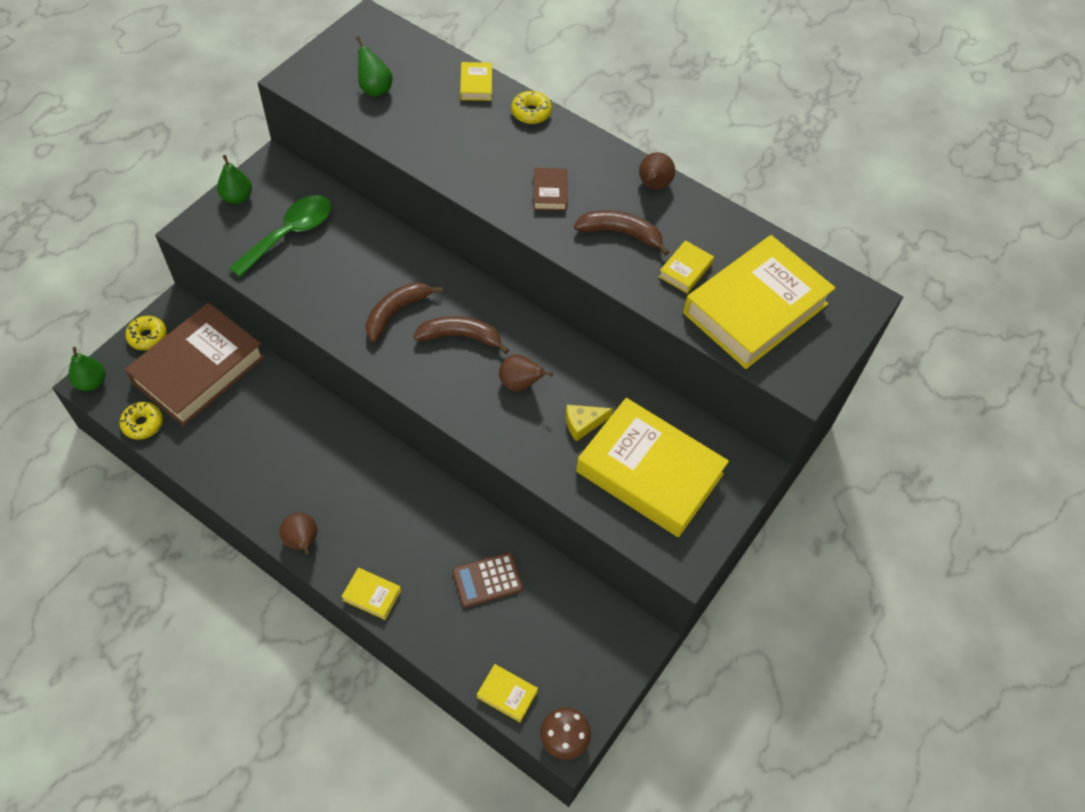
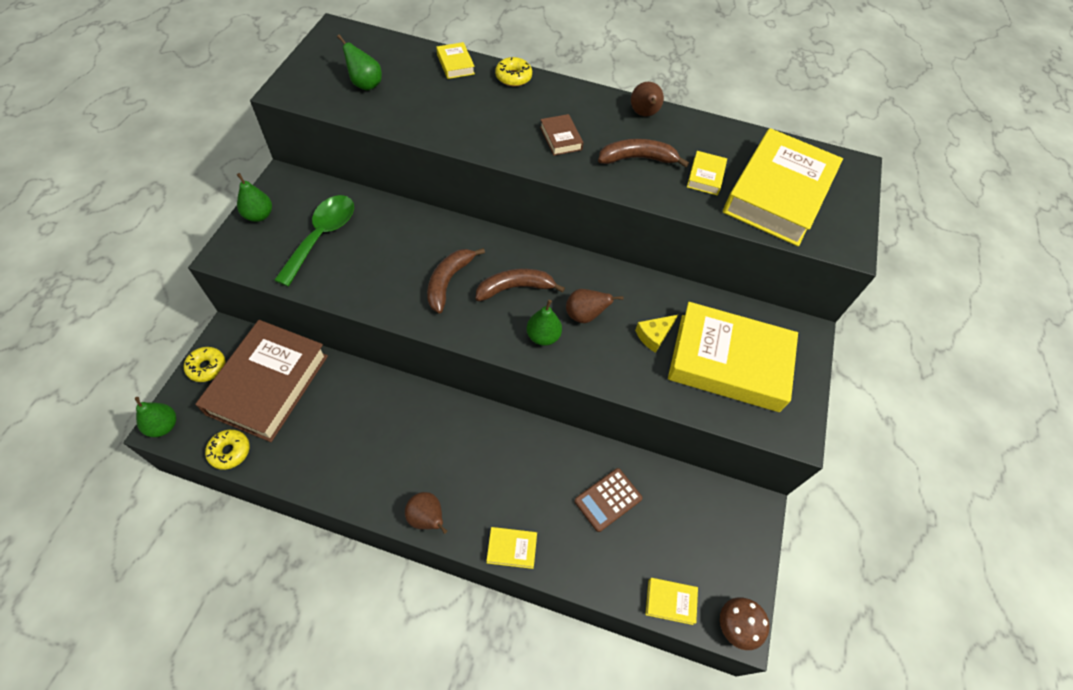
camera: 20 degrees left, 0 degrees up
none -> green pear [526,300,562,346]

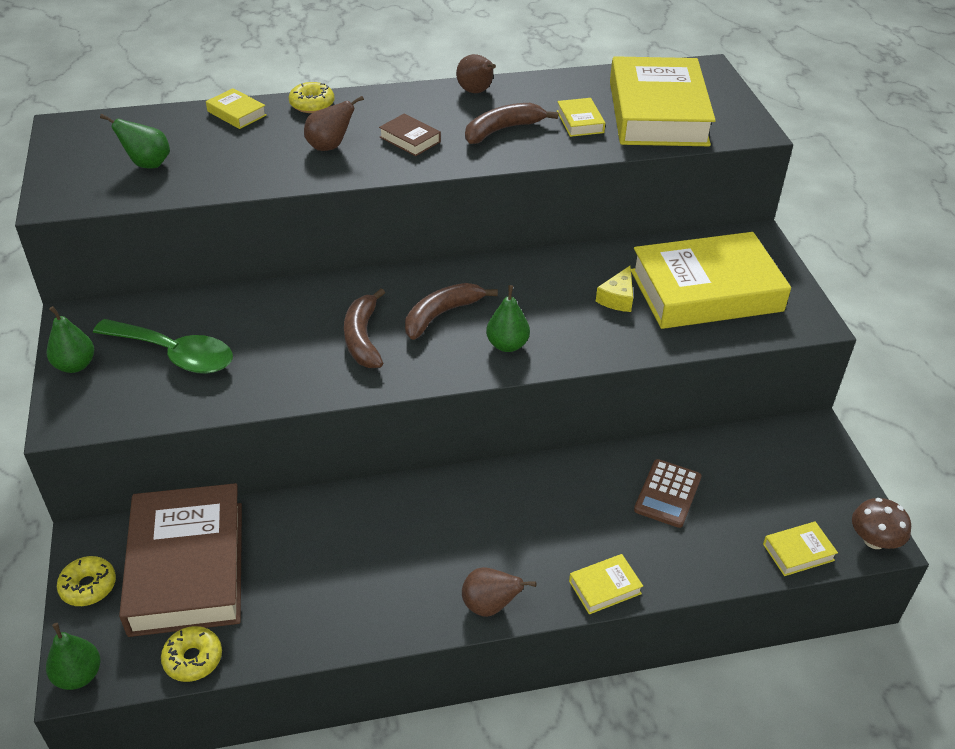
camera: 25 degrees left, 15 degrees down
green spoon [274,195,354,287] -> green spoon turned 120 degrees clockwise [93,319,233,374]
brown pear [566,289,623,323] -> brown pear moved to [304,96,364,151]

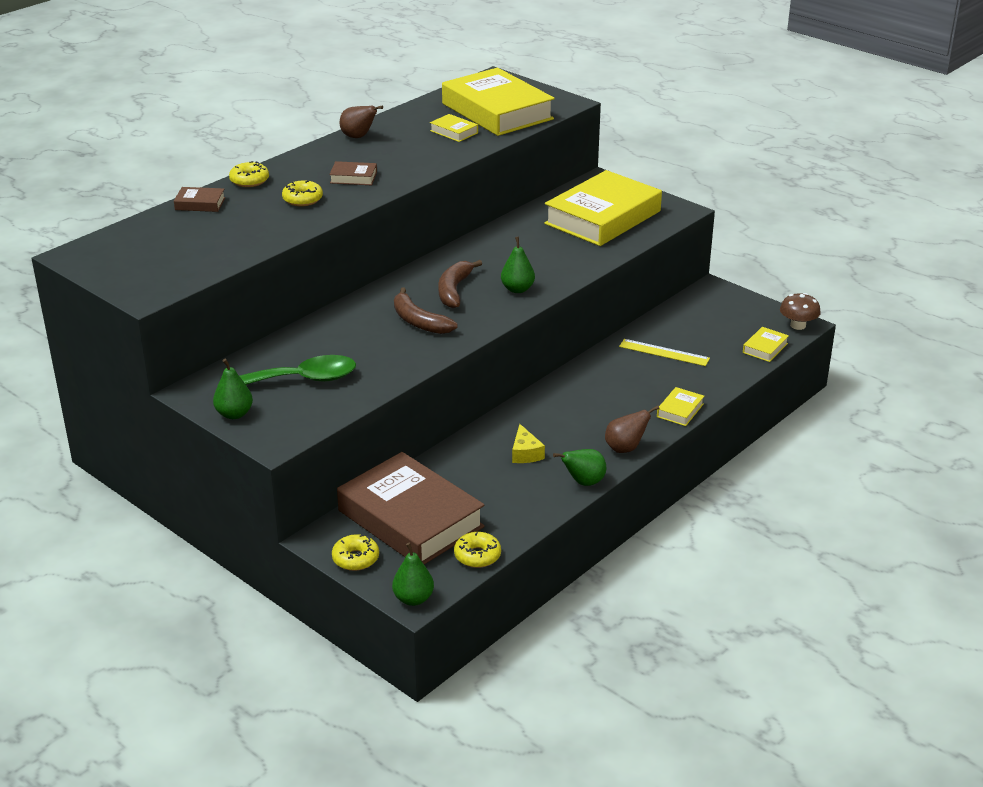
camera: 35 degrees left, 10 degrees down
green pear [100,114,170,168] -> green pear moved to [553,449,606,486]
yellow book [206,88,267,129] -> brown book [174,187,225,212]
brown pear [304,96,364,151] -> yellow donut [282,180,323,206]
brown banana [465,103,558,144] -> none
yellow cheese [596,266,633,312] -> yellow cheese moved to [512,424,545,463]
brown calculator [634,459,702,528] -> yellow ruler [619,339,710,366]

